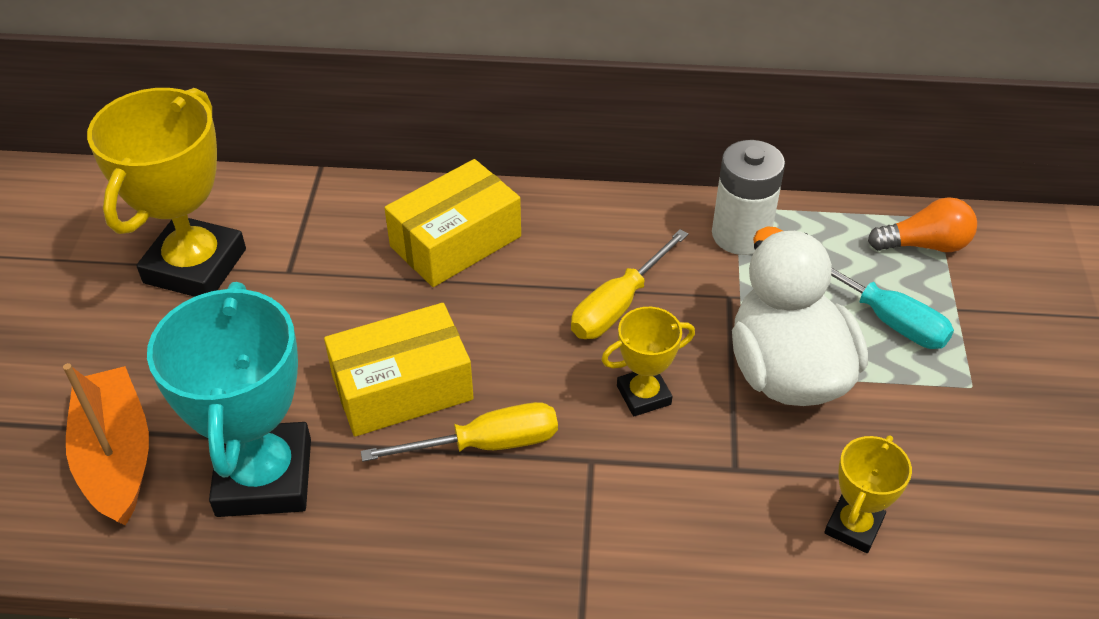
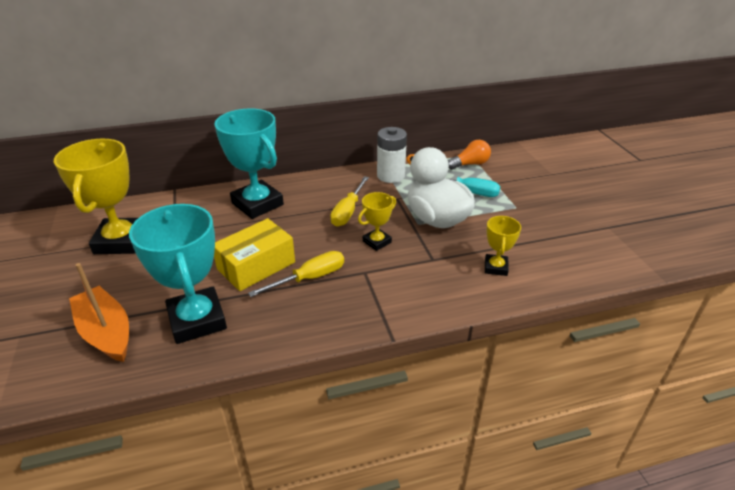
camera: 20 degrees left, 10 degrees down
yellow box [384,159,521,287] -> turquoise trophy [215,108,284,219]

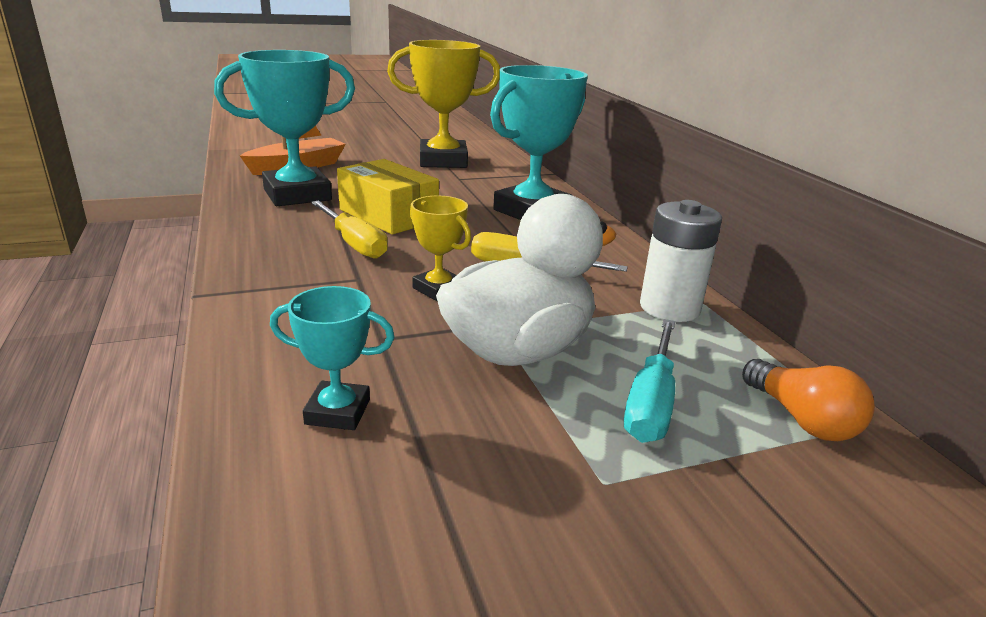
camera: 85 degrees right, 10 degrees down
yellow trophy [485,216,521,276] -> turquoise trophy [270,286,395,430]

